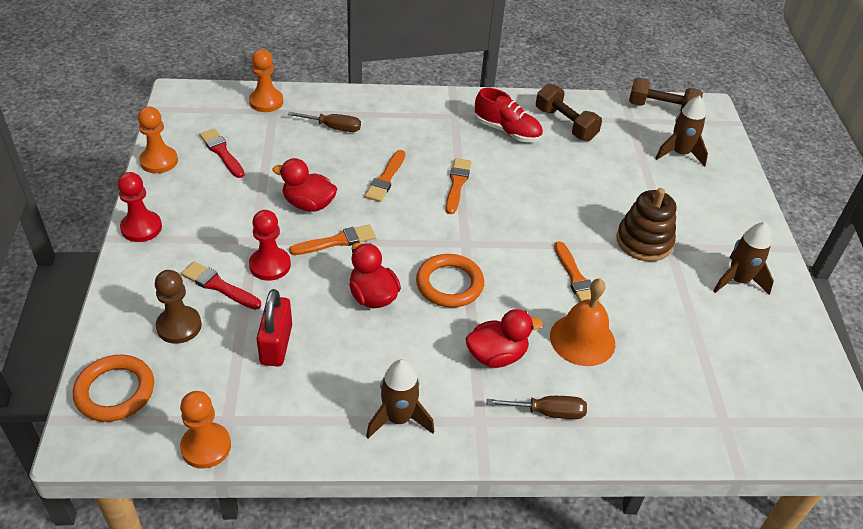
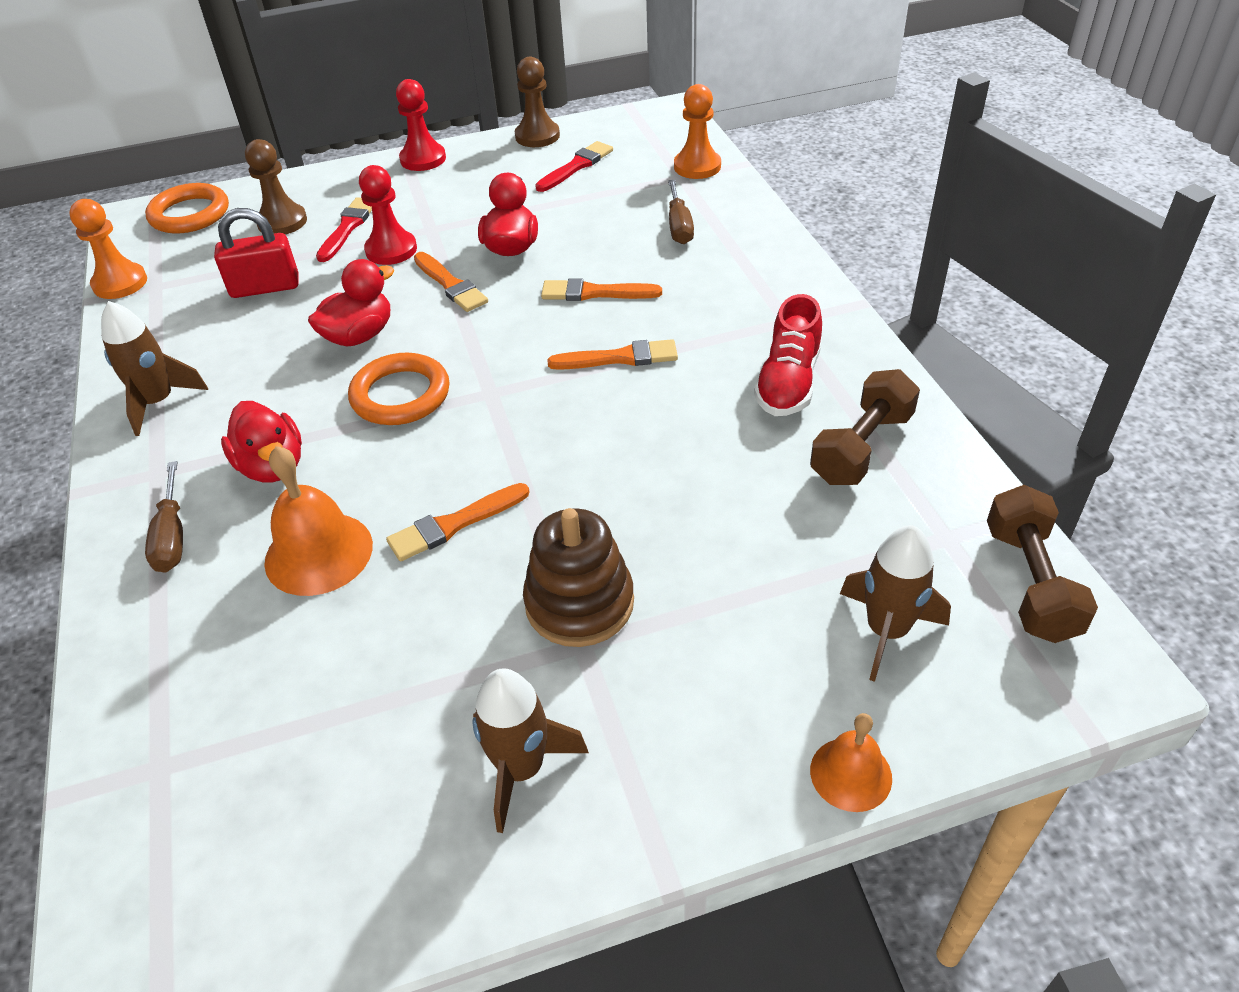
camera: 80 degrees right, 0 degrees up
orange pawn [138,107,178,173] -> brown pawn [515,57,560,147]
none -> orange bell [810,713,892,812]

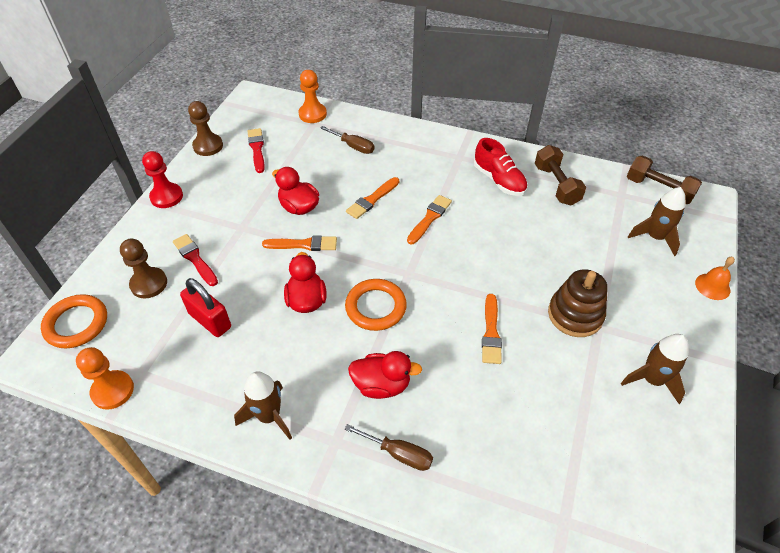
camera: 55 degrees left, 5 degrees up
red padlock [214,208,299,298] -> red padlock turned 75 degrees counterclockwise [180,278,231,337]
orange bell [264,446,373,596] -> none
red pawn [359,165,417,265] -> none

